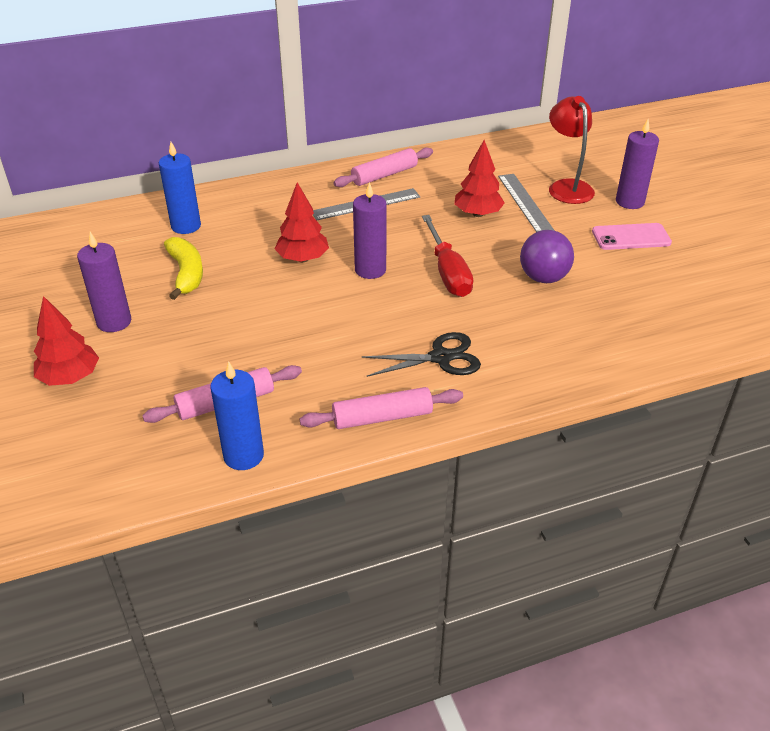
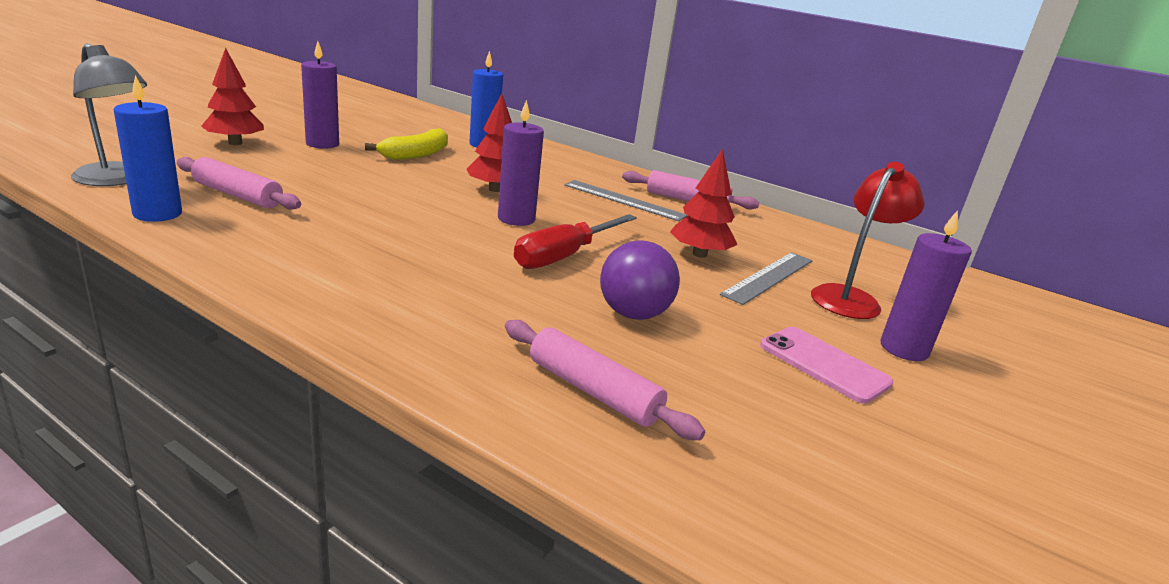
camera: 50 degrees right, 15 degrees down
pink rolling pin [300,387,463,429] -> pink rolling pin moved to [505,320,705,440]
black scissors [361,332,481,377] -> none
none -> grey lamp [71,43,147,186]

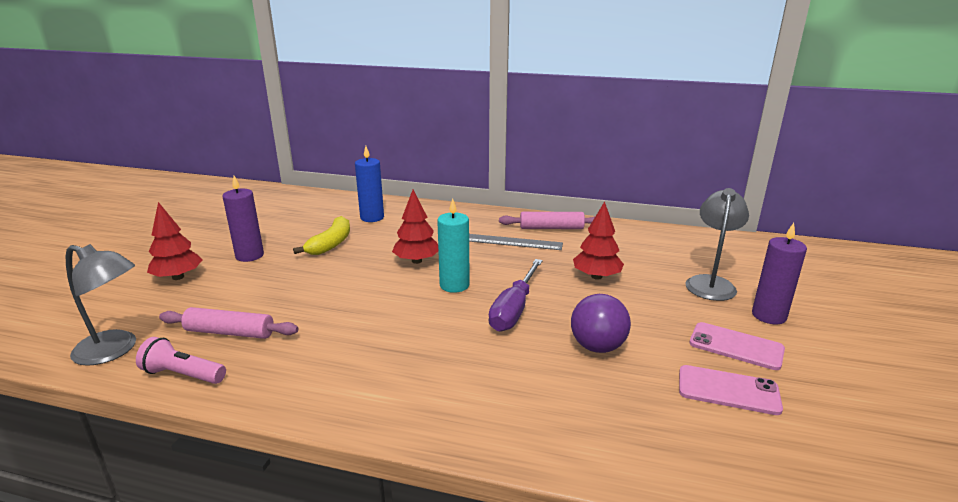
camera: 15 degrees left, 0 degrees up
blue candle [114,75,182,222] -> pink flashlight [136,337,226,384]
purple candle [498,100,544,226] -> turquoise candle [437,199,470,293]
pink rolling pin [505,320,705,440] -> none
red screwdriver [514,214,637,269] -> purple screwdriver [489,259,543,332]
grey ruler [720,252,813,305] -> none
red lamp [811,162,925,319] -> grey lamp [685,188,749,301]
none -> pink phone [679,365,783,415]

